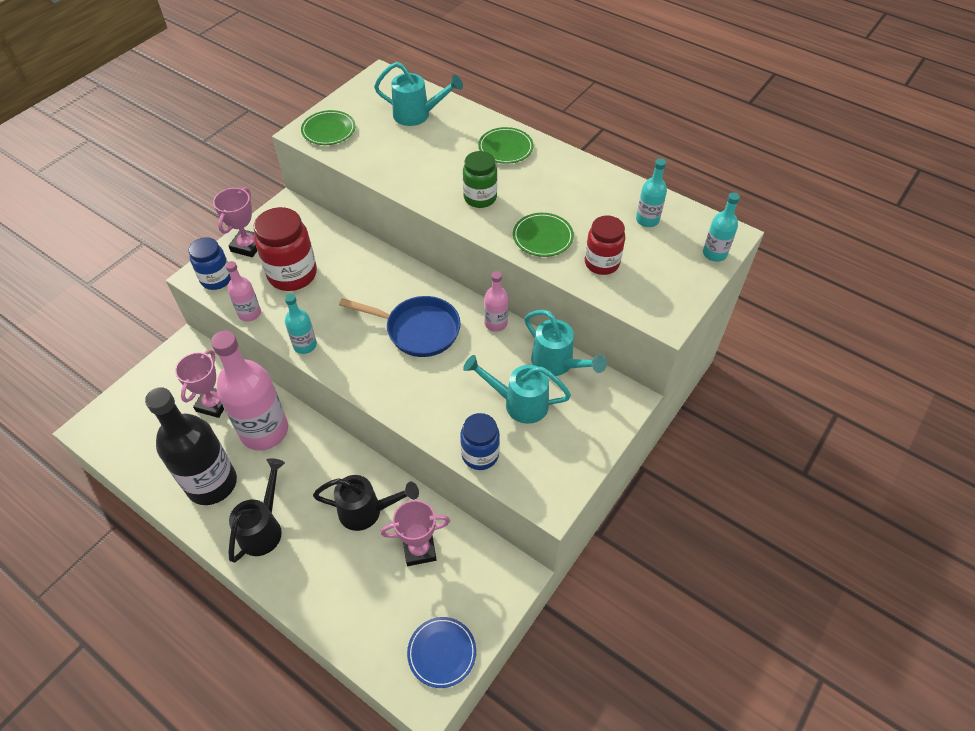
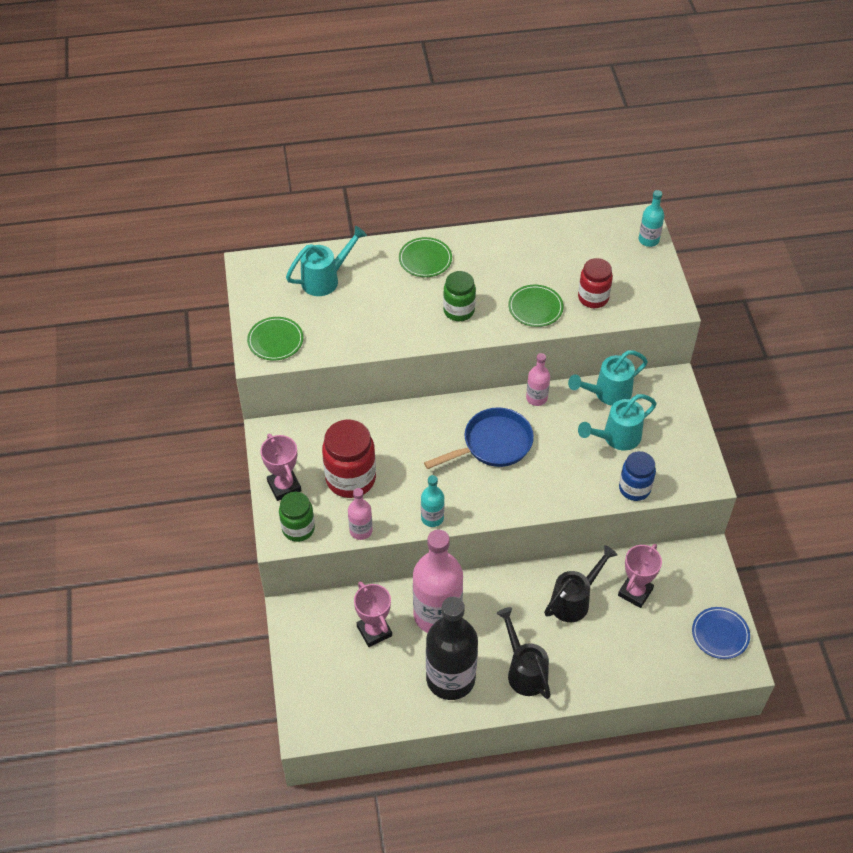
camera: 45 degrees left, 0 degrees up
blue jar [189,237,231,290] -> green jar [279,492,315,542]
turquoise watering can [525,310,607,376] -> turquoise watering can turned 150 degrees clockwise [568,350,648,406]
turquoise bottle [636,158,667,227] -> none

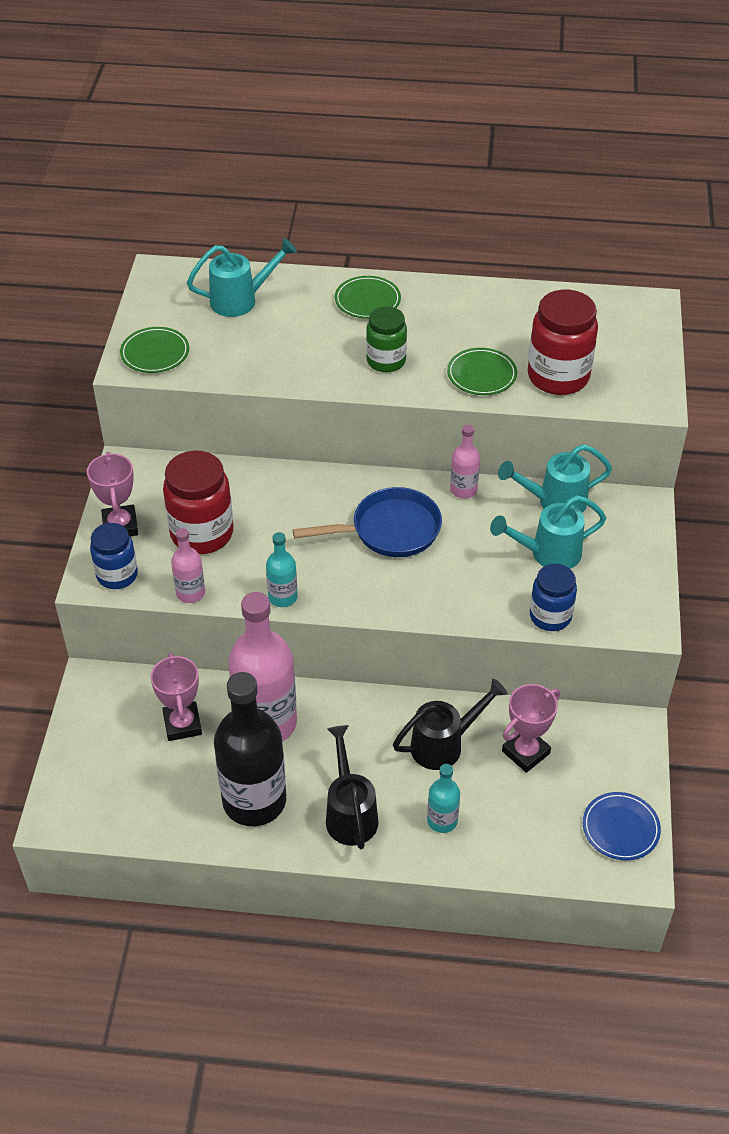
camera: 15 degrees right, 5 degrees down
green jar [279,492,315,542] -> blue jar [90,523,138,589]
red jar [578,258,613,308] -> red jar [528,290,598,395], size x1.57
turquoise bottle [639,190,664,247] -> turquoise bottle moved to [427,764,460,833]

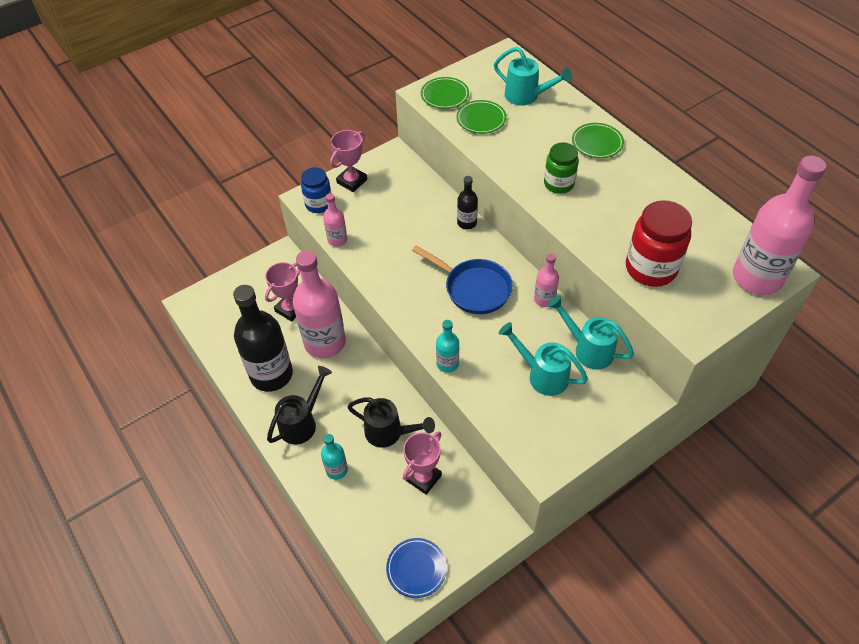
camera: 50 degrees right, 5 degrees up
red jar [163,451,233,554] -> none
turquoise bottle [266,532,298,607] -> turquoise bottle moved to [436,320,459,373]
green plate [447,348,517,395] -> green plate moved to [456,100,506,134]
pink trophy [502,684,560,773] -> pink trophy turned 60 degrees counterclockwise [403,432,442,495]
blue jar [530,564,577,631] -> none
none -> black bottle [457,176,478,229]
none -> pink bottle [733,156,826,295]

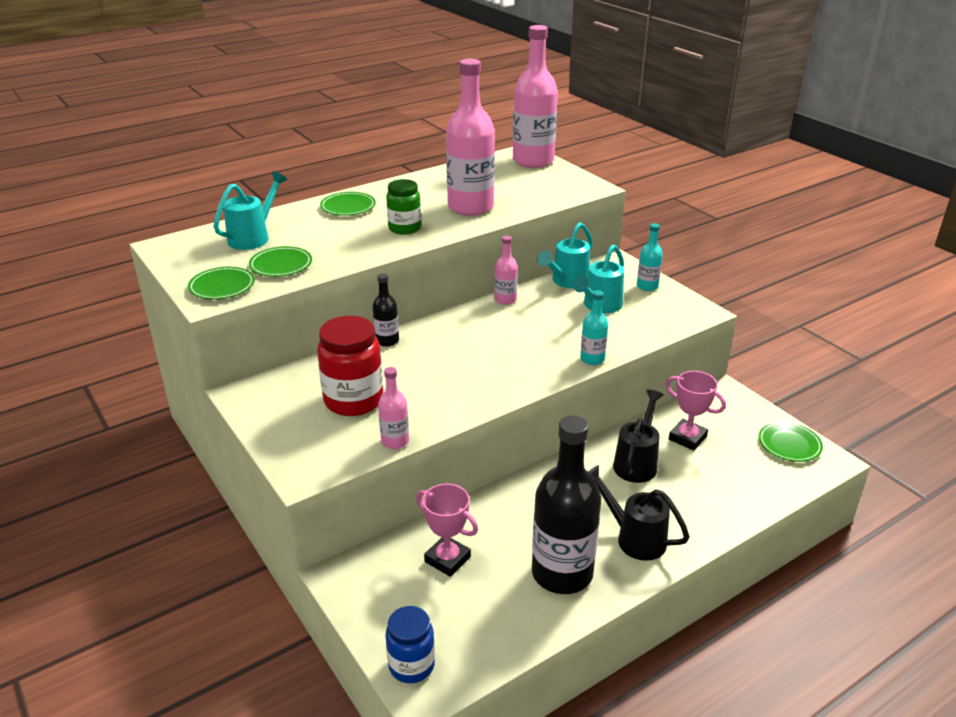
camera: 90 degrees left, 20 degrees down
pink bottle [293,251,346,358] -> pink bottle moved to [446,59,495,216]
blue jar [301,167,331,213] -> blue jar moved to [385,606,435,683]
turquoise bottle [321,434,348,480] -> turquoise bottle moved to [637,223,663,291]
pink trophy [330,130,367,192] -> none
blue plate [386,538,447,598] -> green plate [758,421,823,462]
blue pan [412,245,513,314] -> none
red jar [626,201,692,287] -> red jar moved to [317,316,383,416]

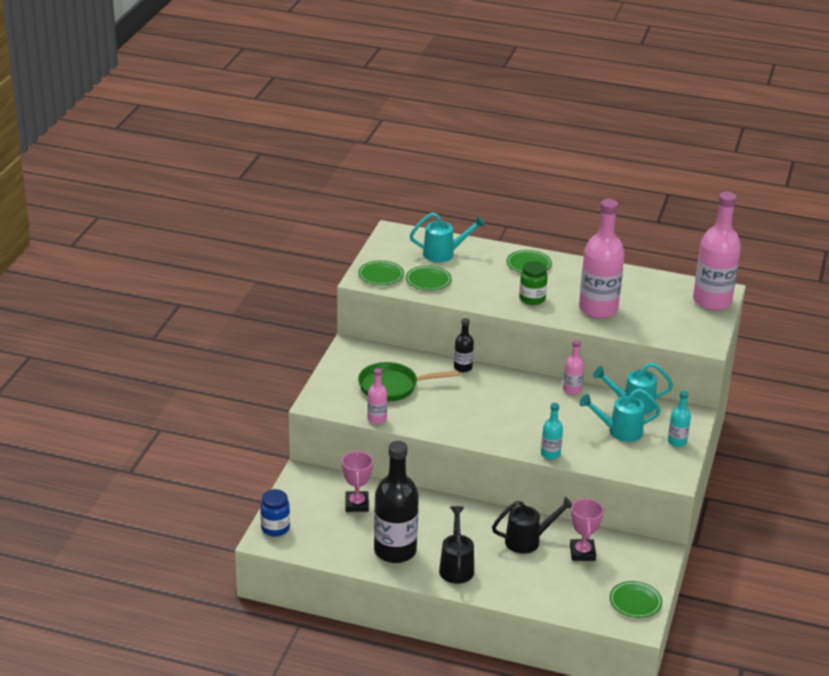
camera: 50 degrees right, 0 degrees up
red jar [317,316,383,416] -> green pan [358,362,459,401]

